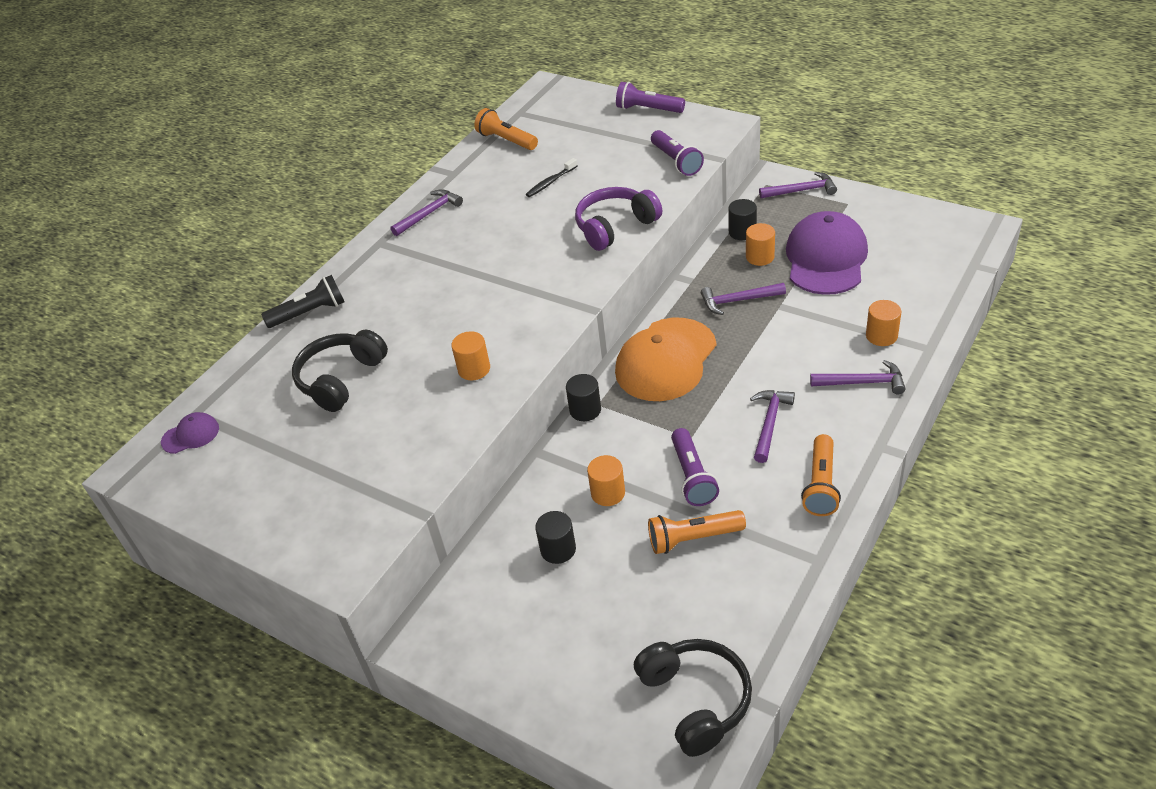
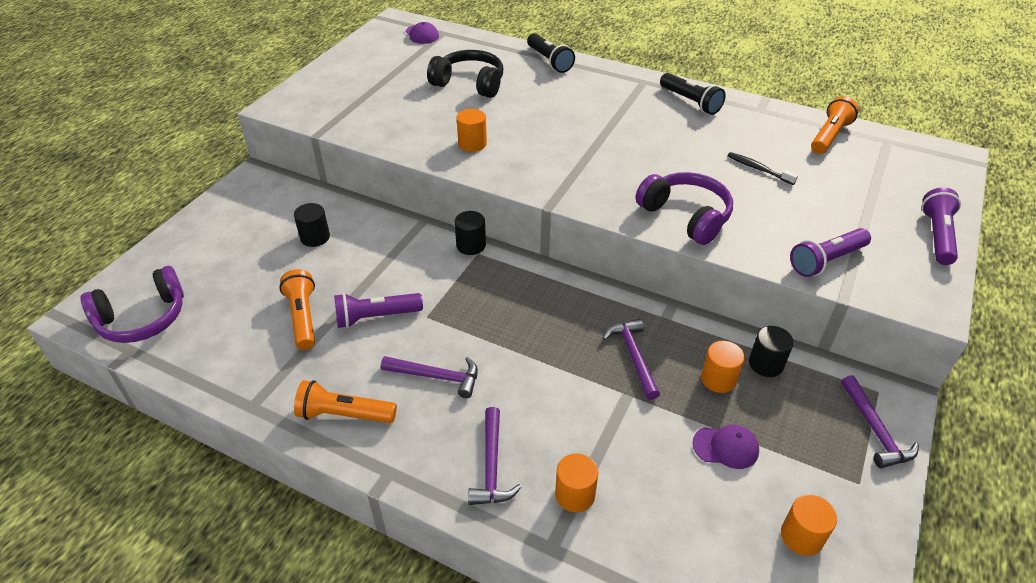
camera: 80 degrees right, 0 degrees up
purple hammer [390,189,463,236] -> black flashlight [660,73,726,115]
orange cylinder [587,455,625,506] -> orange cylinder moved to [781,494,837,556]
orange cap [615,318,717,401] -> none
black headphones [634,639,752,757] -> purple headphones [81,266,184,343]
purple cap [786,211,868,295] -> purple cap [692,425,759,469], size x0.44

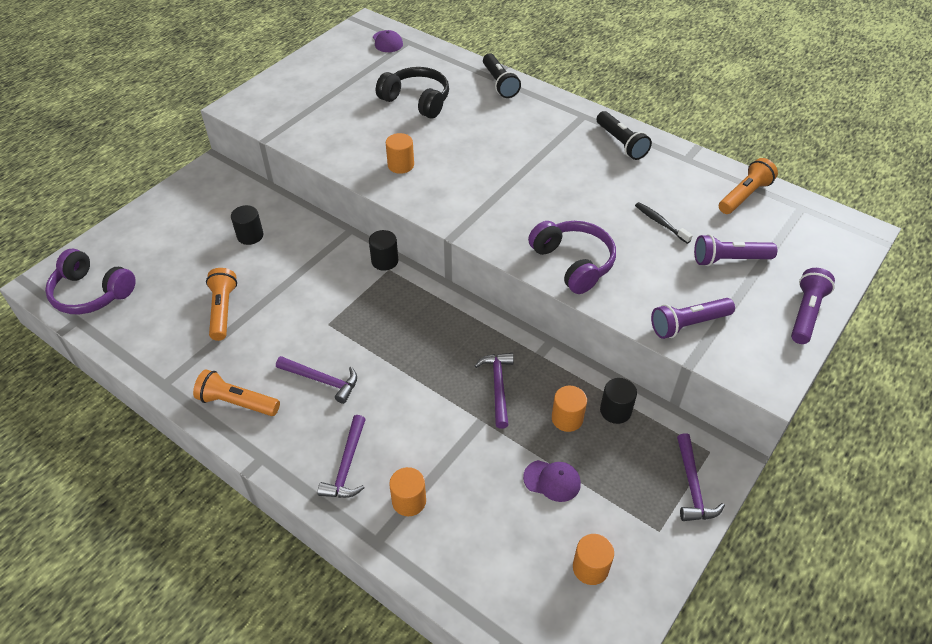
camera: 10 degrees right, 5 degrees up
purple headphones [81,266,184,343] -> purple headphones turned 45 degrees clockwise [45,248,136,314]
purple flashlight [334,293,423,328] -> purple flashlight moved to [694,234,777,266]

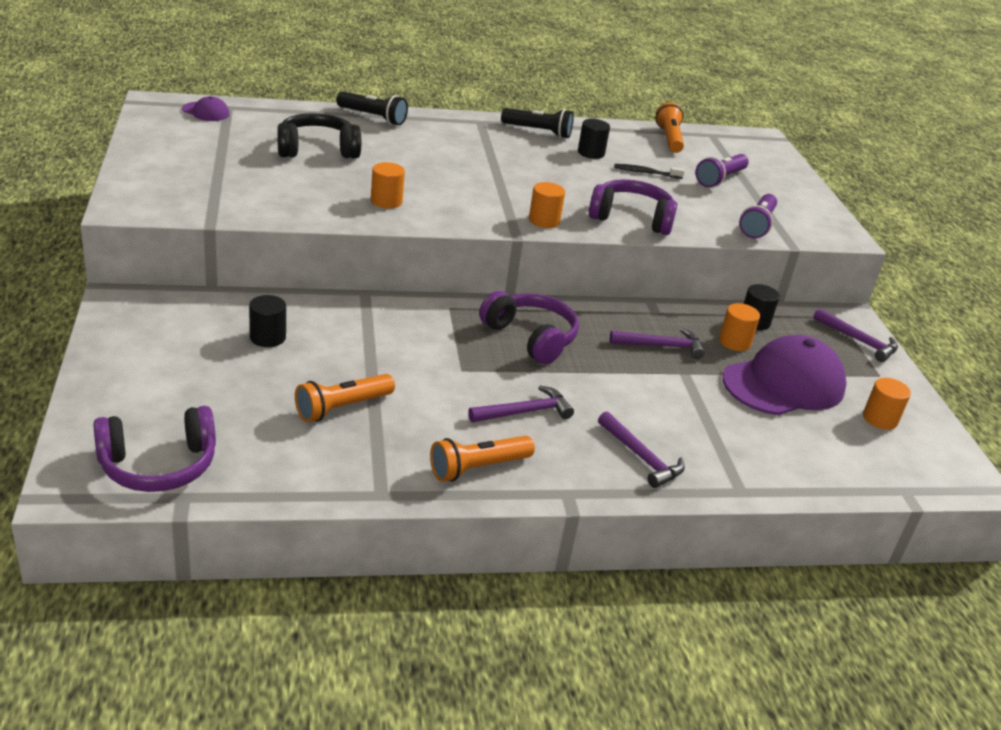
camera: 50 degrees left, 15 degrees down
orange flashlight [206,268,237,341] -> orange flashlight turned 75 degrees counterclockwise [295,374,395,422]
black cylinder [369,230,398,271] -> black cylinder moved to [578,119,610,159]
orange cylinder [389,467,426,516] -> orange cylinder moved to [529,182,565,228]
purple hammer [475,353,514,429] -> purple hammer turned 135 degrees clockwise [610,328,705,359]
purple cap [523,460,581,502] -> purple cap [723,335,847,415], size x2.25
purple flashlight [791,268,835,344] -> none
none -> purple headphones [479,291,579,364]

